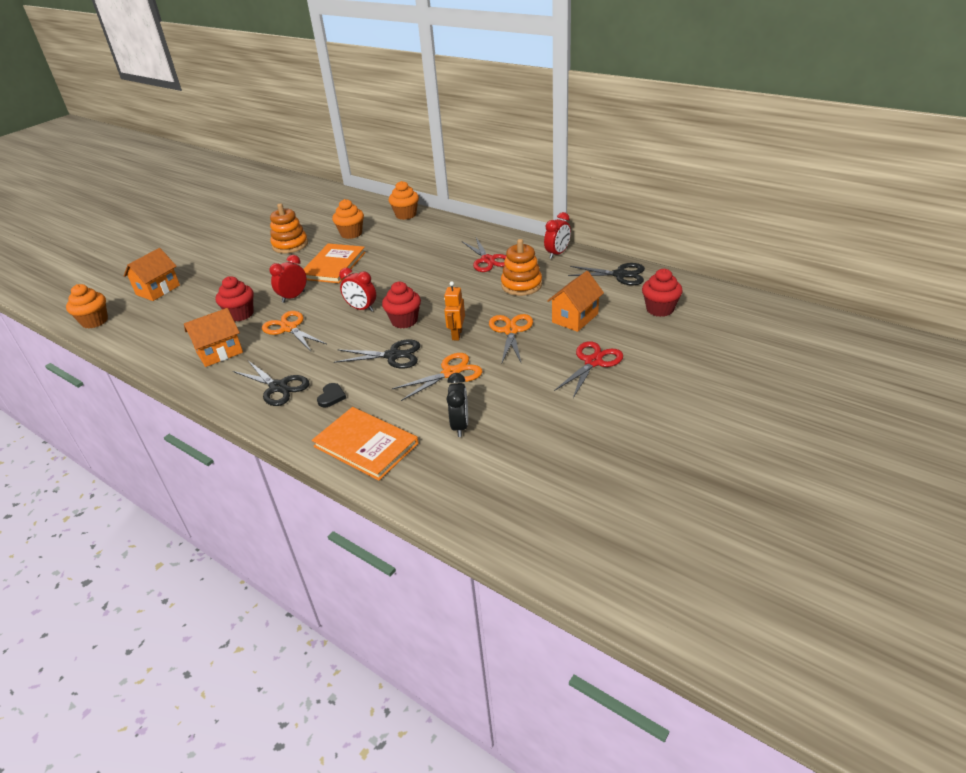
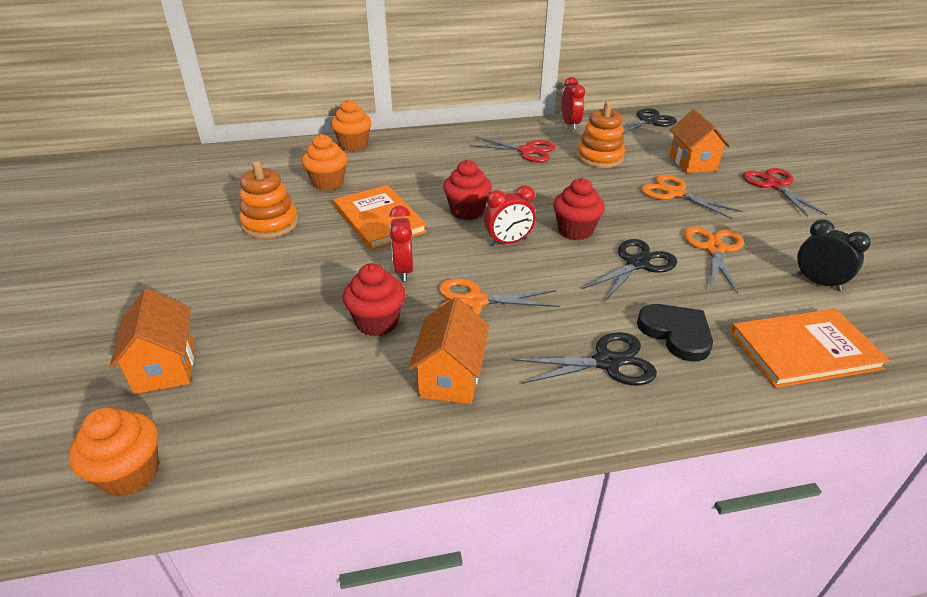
camera: 50 degrees left, 0 degrees up
black heart [317,383,346,407] -> black heart [637,304,713,362], size x1.72
orange robot [444,281,465,341] -> none
red cupcake [642,269,683,317] -> red cupcake moved to [443,160,492,220]

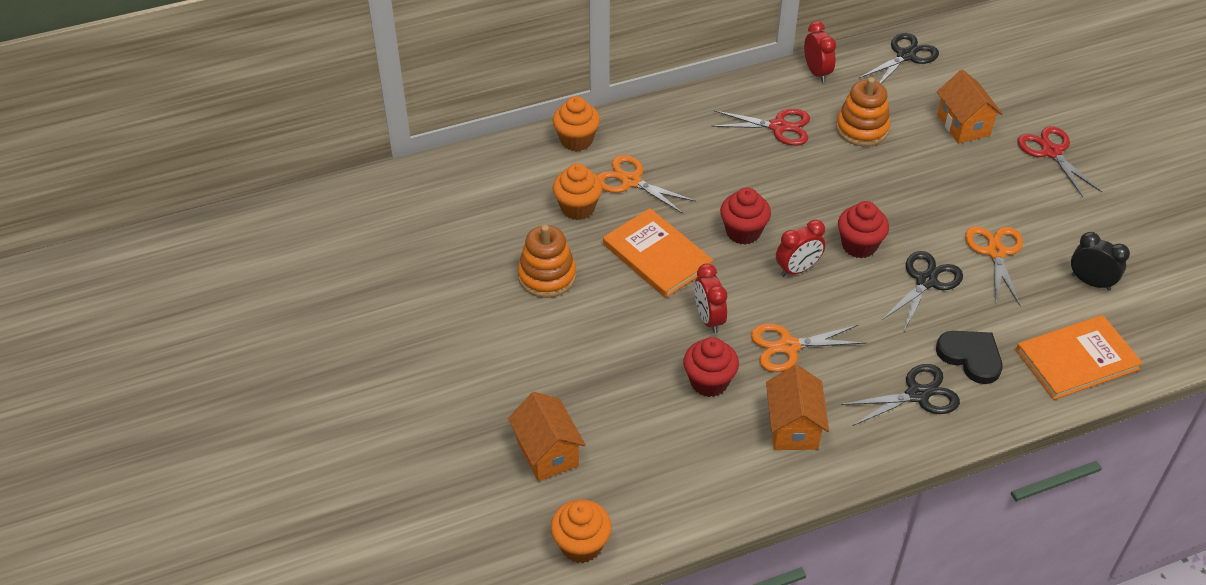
camera: 10 degrees left, 10 degrees up
orange scissors [641,175,742,219] -> orange scissors moved to [597,155,696,214]

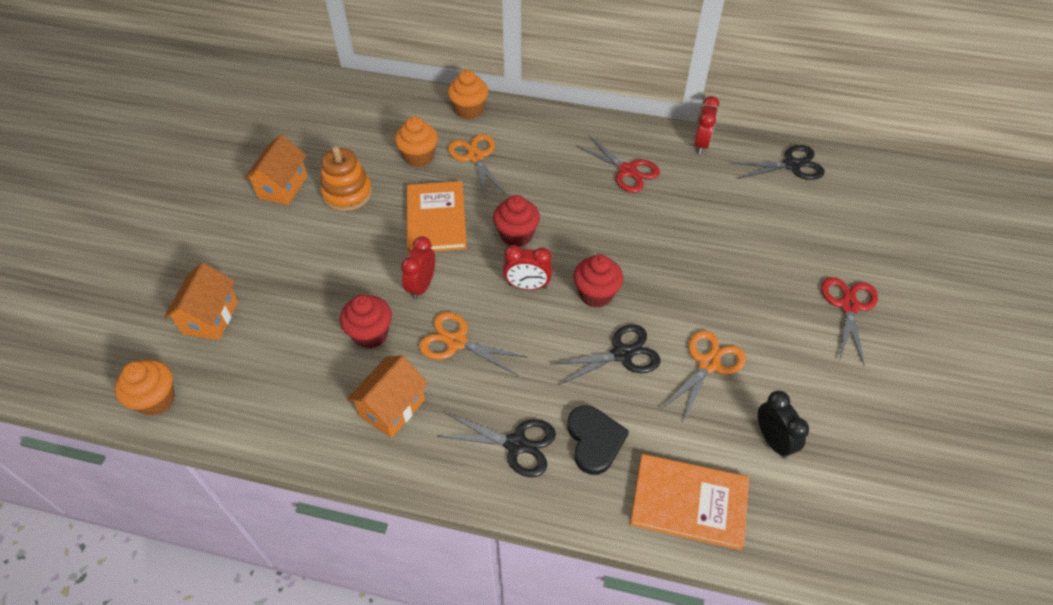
camera: 35 degrees right, 5 degrees up
orange stacking toy [836,77,890,146] -> none
orange house [937,69,1003,144] -> orange house moved to [244,135,307,205]

